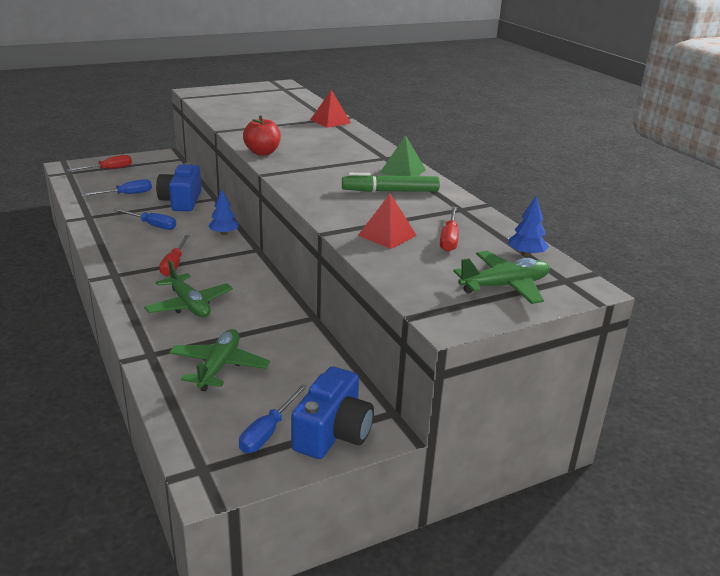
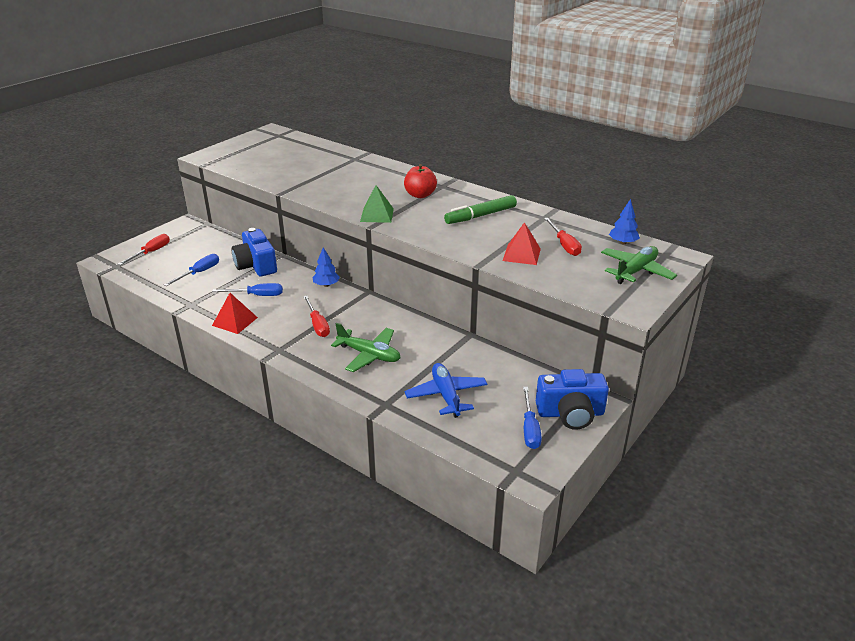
camera: 25 degrees left, 5 degrees up
green plane [169,329,270,392] -> blue plane [404,363,487,418]
red apple [243,115,281,156] -> red apple moved to [404,164,437,198]
blue camera [291,366,374,459] -> blue camera turned 90 degrees clockwise [536,369,609,430]
red pyramid [310,90,351,128] -> red pyramid moved to [212,293,258,334]
green pyramid [380,135,426,176] -> green pyramid moved to [360,185,394,223]

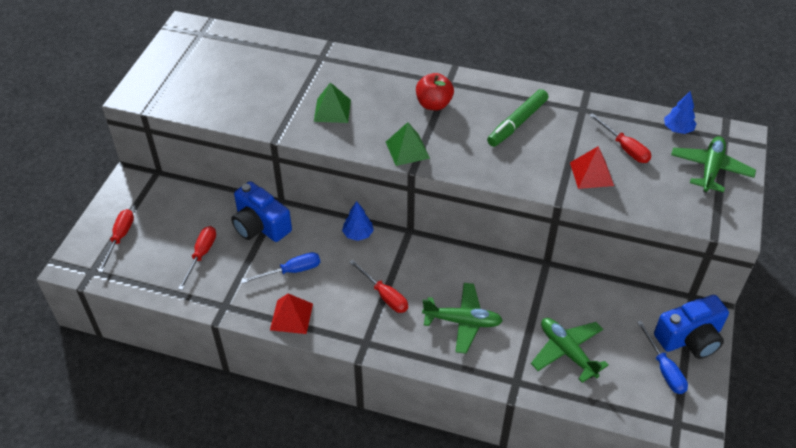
camera: 20 degrees left, 15 degrees up
blue screwdriver [164,254,219,286] -> red screwdriver [178,226,216,290]
blue plane [404,363,487,418] -> green plane [531,318,609,383]
none -> green pyramid [314,82,351,123]

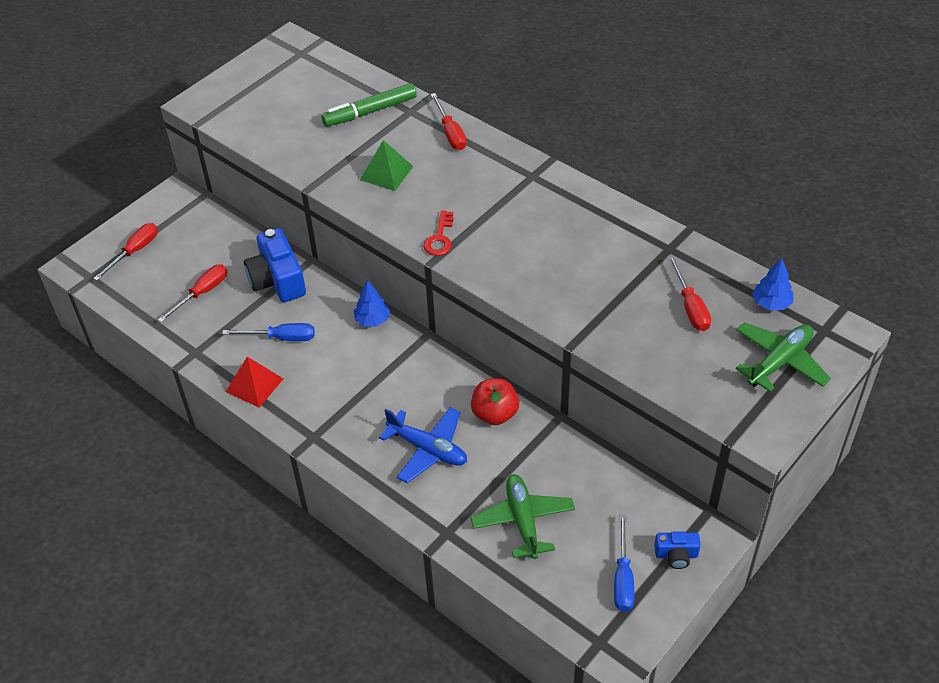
camera: 25 degrees right, 0 degrees up
red screwdriver [349,259,408,313] -> red screwdriver moved to [431,93,467,150]
green pyramid [386,122,430,166] -> red key [423,210,453,256]
red apple [416,73,454,110] -> red apple moved to [471,378,519,425]
green plane [422,283,503,354] -> blue plane [379,407,467,483]
green marker [487,89,548,147] -> green marker moved to [322,83,417,127]
red pyramid [570,146,614,189] -> none
blue camera [654,295,729,359] -> blue camera [654,531,701,569], size x0.52

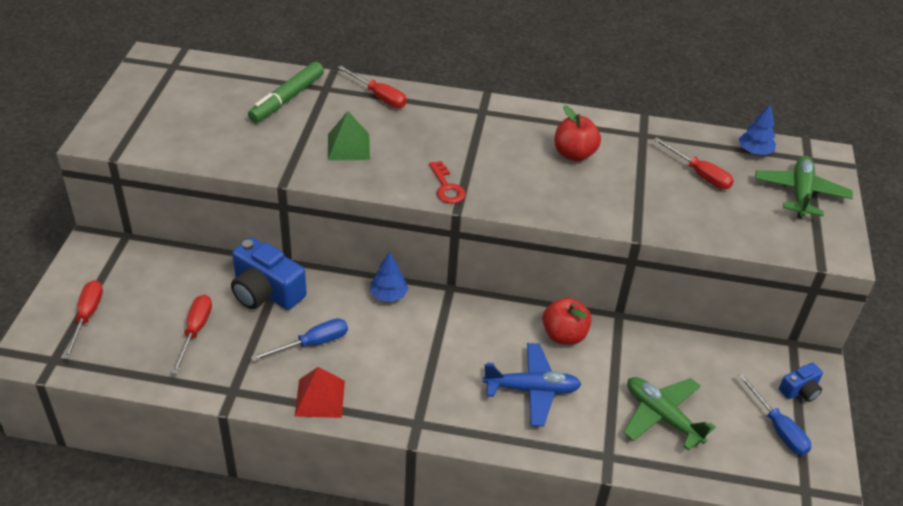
camera: 35 degrees left, 5 degrees down
none -> red apple [554,105,601,161]

